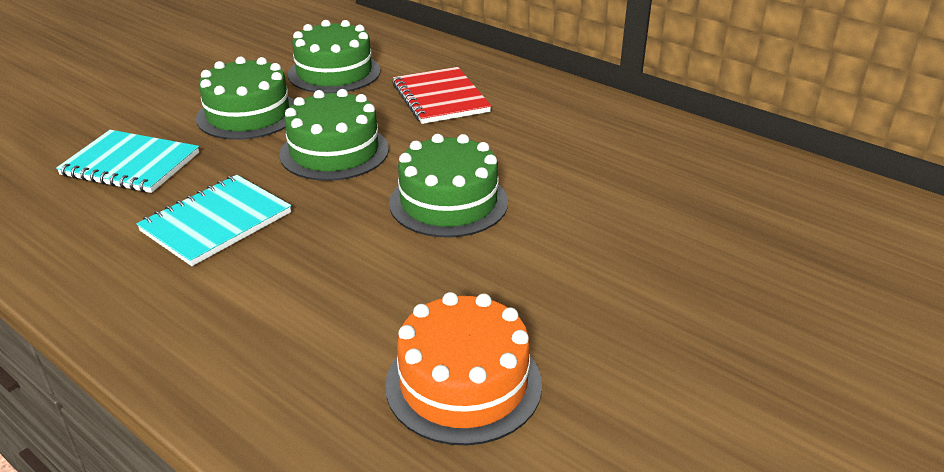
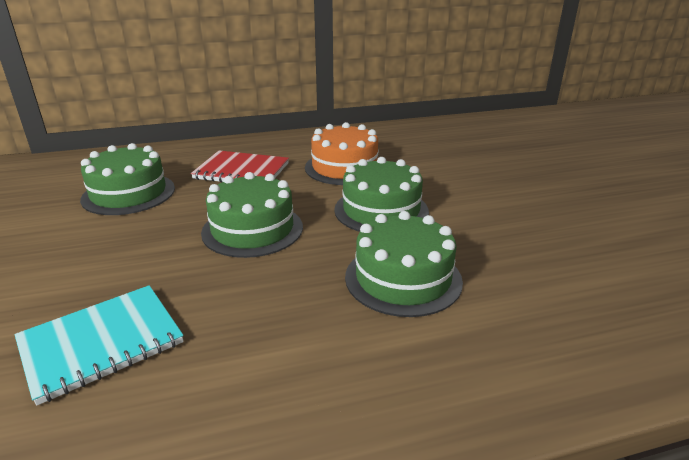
camera: 55 degrees left, 5 degrees down
turquoise notebook [136,175,291,266] -> none
green cake [196,56,294,140] -> green cake moved to [345,211,463,317]
orange cake [385,292,542,445] -> orange cake moved to [305,122,378,185]

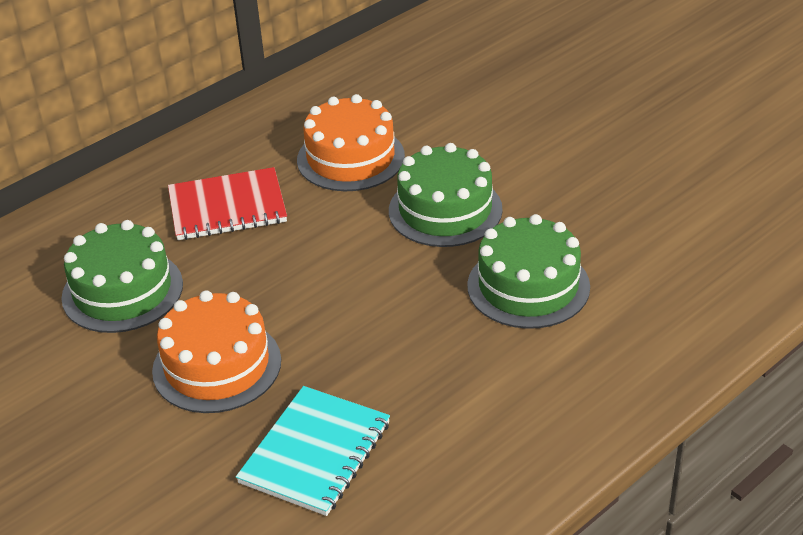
camera: 25 degrees left, 10 degrees up
green cake [201,172,303,258] -> none
none -> orange cake [152,290,281,413]

